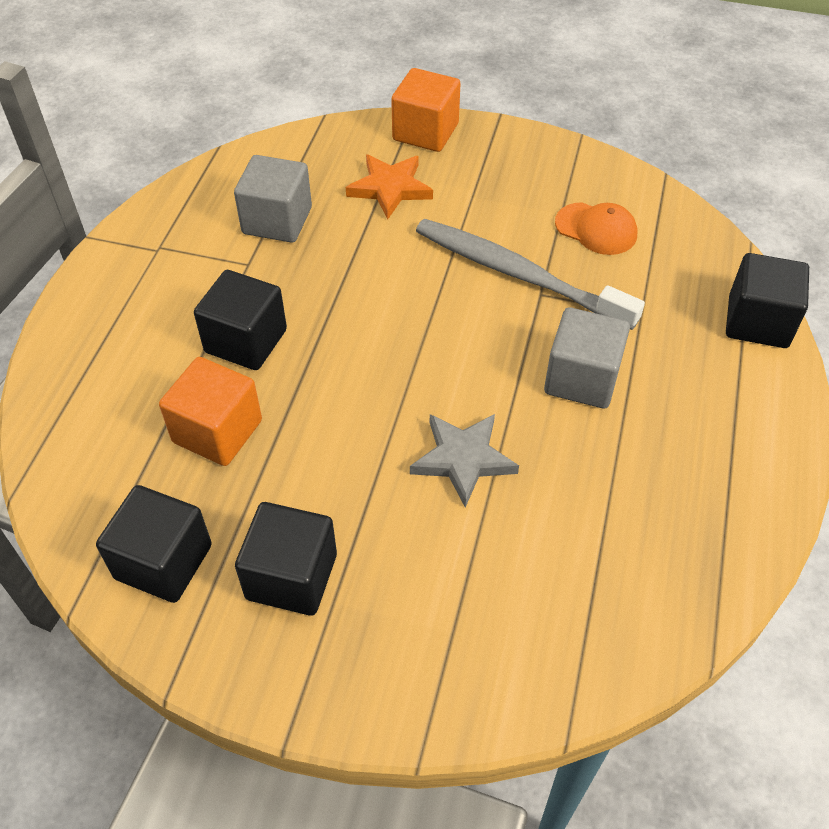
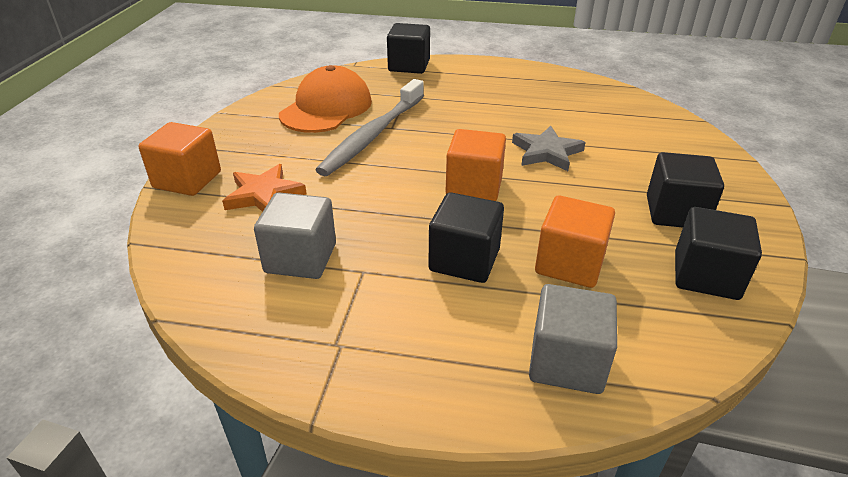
camera: 95 degrees left, 15 degrees down
grey cube [544,307,630,409] -> grey cube moved to [529,284,617,394]
orange cap [555,202,637,255] -> orange cap [279,65,372,133], size x1.74
none -> orange cube [446,129,506,201]

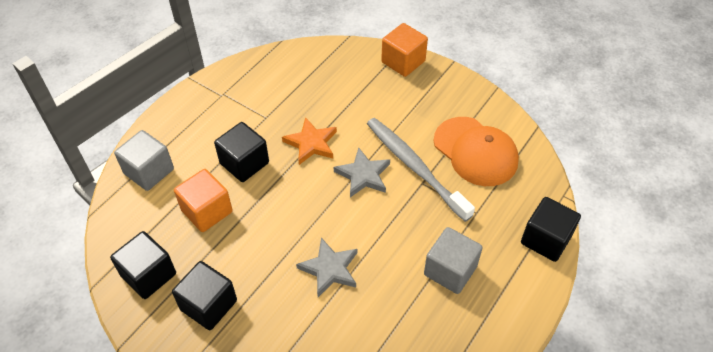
camera: 115 degrees right, 15 degrees up
orange star [222,164,307,212] -> orange star moved to [282,117,337,165]
grey cube [254,192,336,279] -> grey cube moved to [424,227,483,294]
orange cube [446,129,506,201] -> none
none -> grey star [334,147,390,197]

